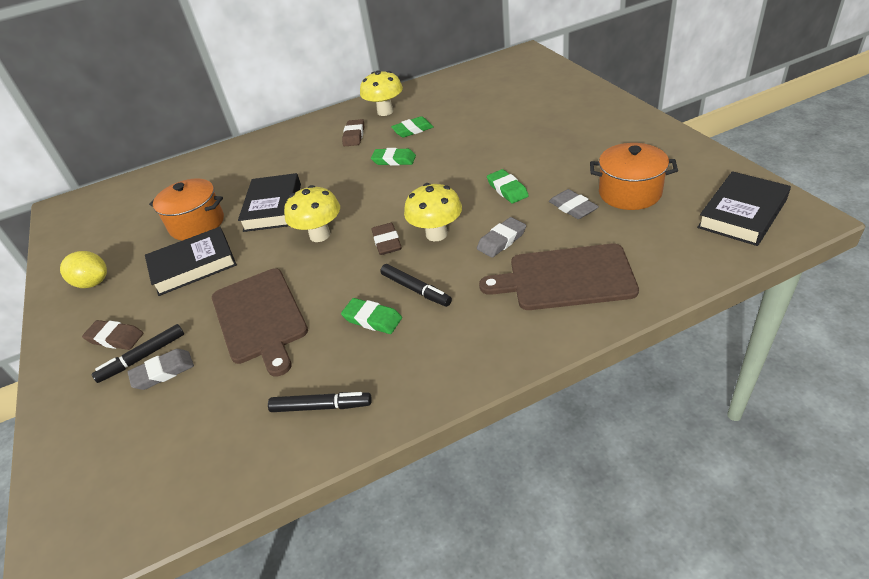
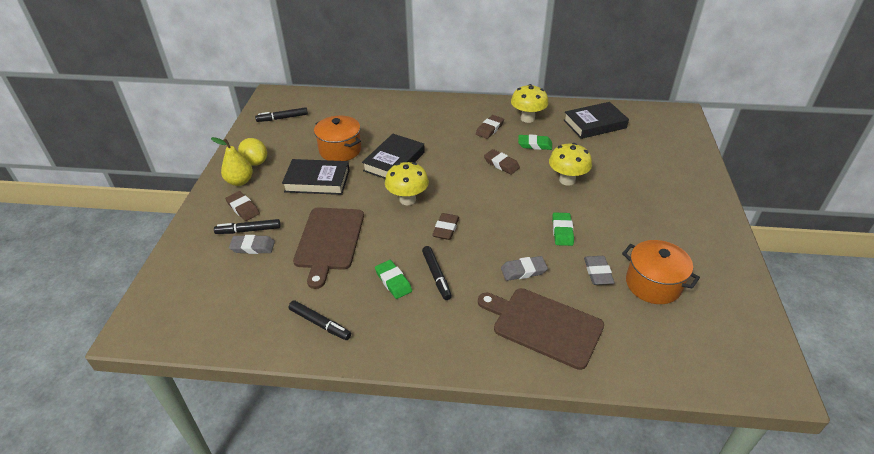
camera: 25 degrees right, 0 degrees up
green eraser [371,148,416,166] -> brown eraser [484,149,520,174]
yellow mushroom [404,183,462,241] -> yellow mushroom moved to [549,143,592,186]
black book [697,171,791,246] -> black book moved to [563,102,629,139]
none -> yellow pear [211,137,253,186]
none -> black marker [255,107,308,122]

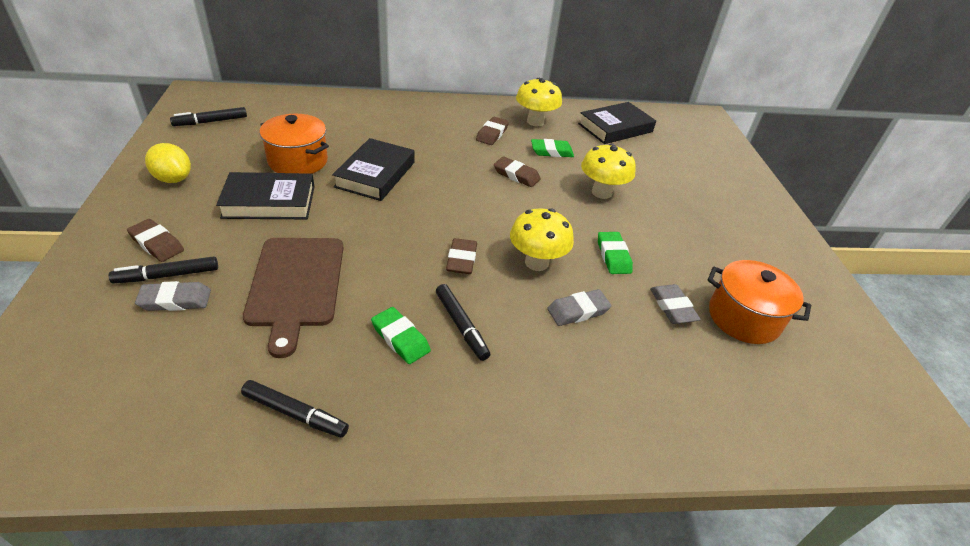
camera: 15 degrees left, 0 degrees up
yellow pear [211,137,253,186] -> none
yellow mushroom [385,162,429,205] -> yellow mushroom moved to [510,209,574,271]
brown cutting board [478,288,604,370] -> none

